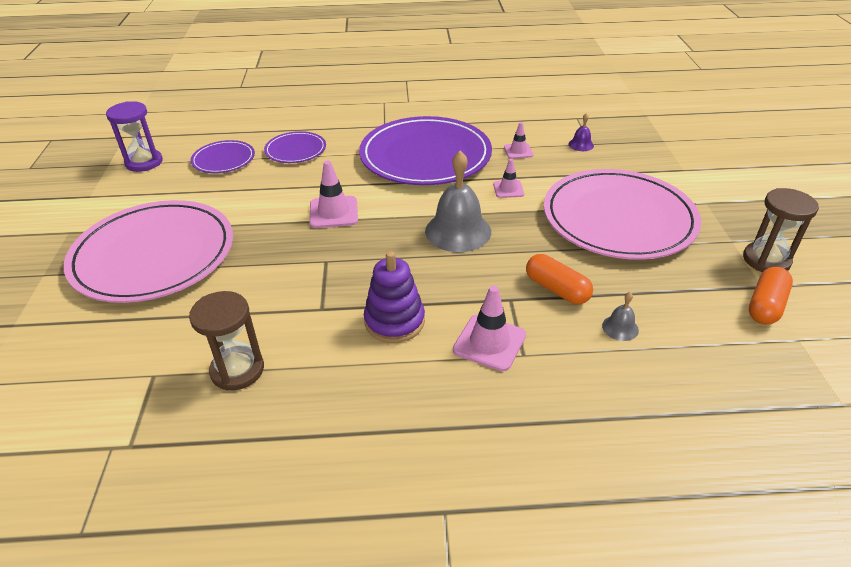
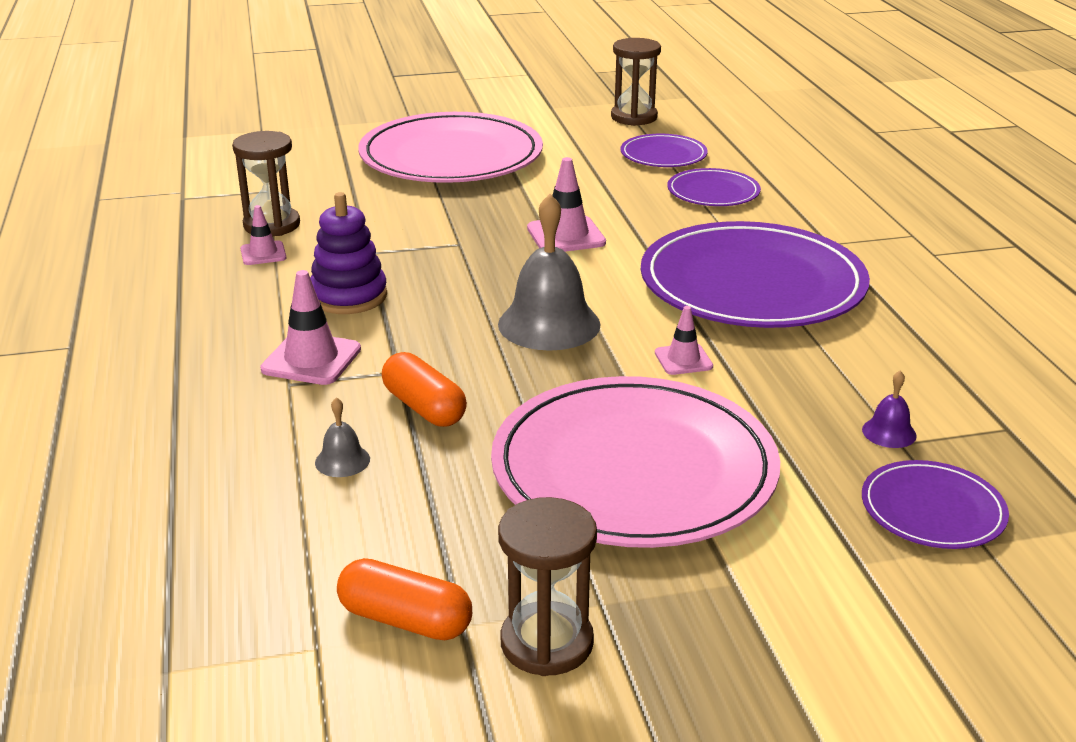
camera: 80 degrees right, 10 degrees down
purple hourglass [106,101,163,172] -> brown hourglass [611,38,661,126]
pink traffic cone [504,122,533,159] -> pink traffic cone moved to [241,205,287,265]
orange capsule [526,254,593,304] -> orange capsule turned 75 degrees counterclockwise [382,352,467,427]
none -> purple plate [862,460,1009,549]

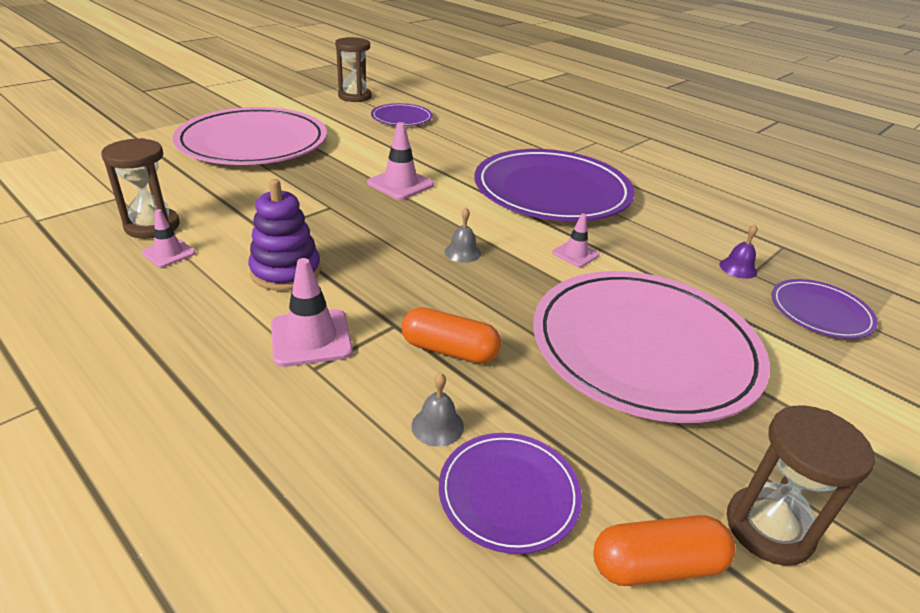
camera: 35 degrees left, 5 degrees up
grey bell [498,194,601,351] -> grey bell [445,208,481,263], size x0.45
purple plate [667,168,761,206] -> purple plate moved to [439,433,582,554]

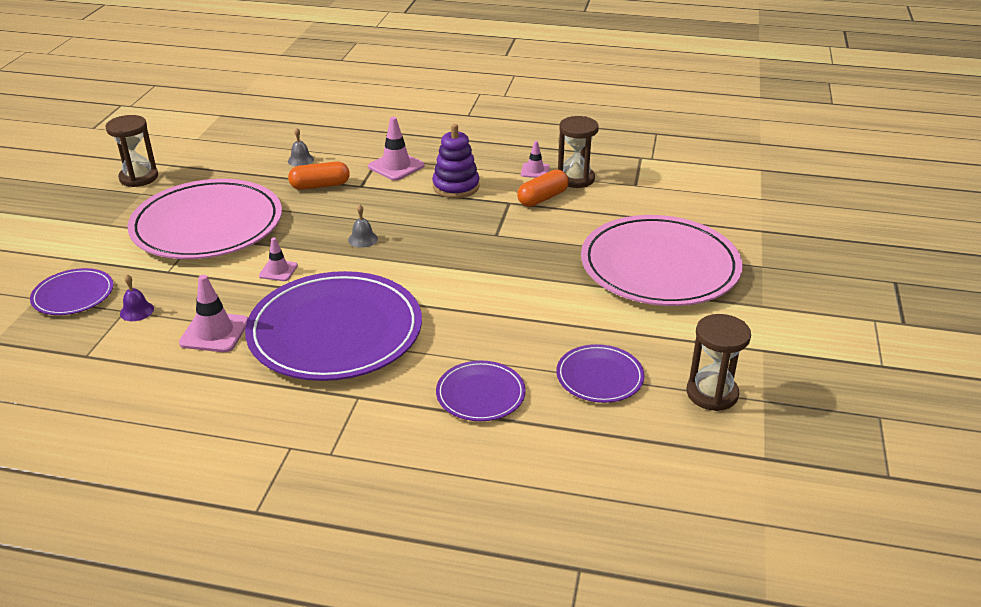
camera: 150 degrees right, 0 degrees up
pink traffic cone [367,122,434,200] -> pink traffic cone moved to [179,275,248,352]
purple plate [439,433,582,554] -> purple plate moved to [436,361,526,421]
orange capsule [593,515,736,586] -> orange capsule moved to [517,170,569,207]

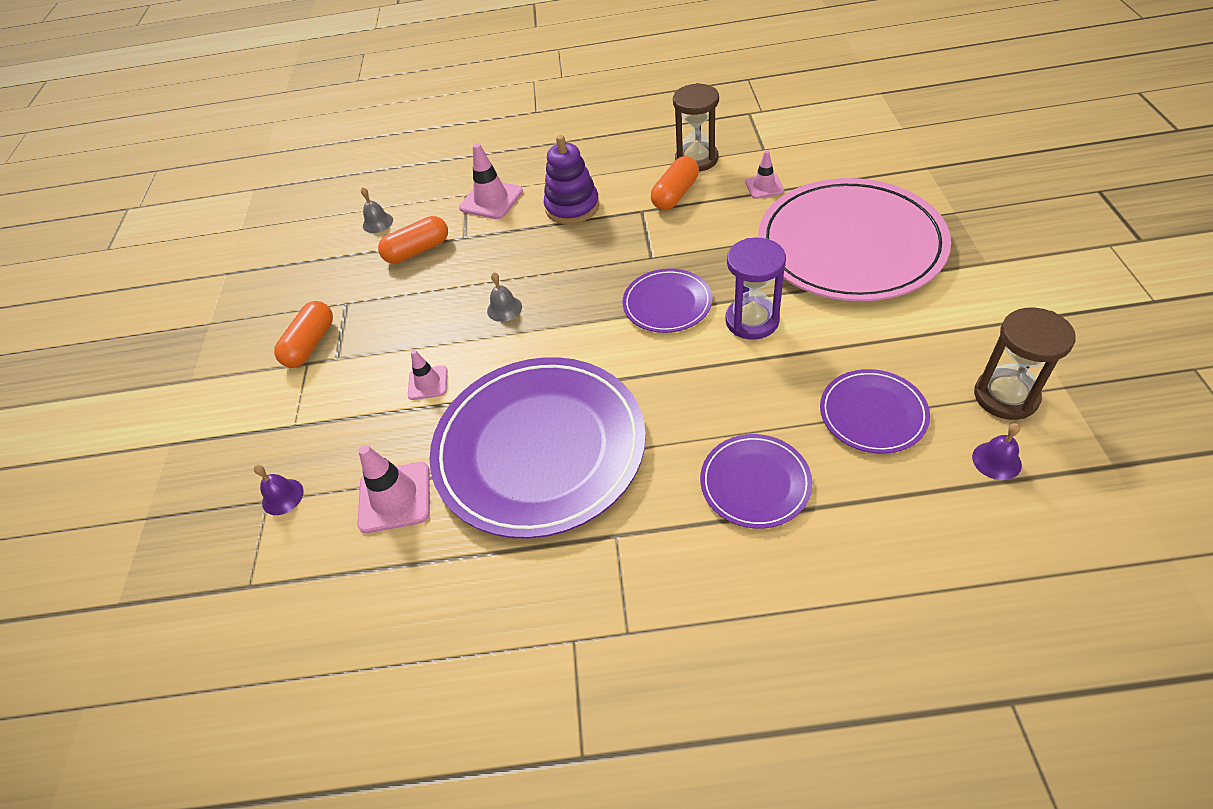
camera: 10 degrees left, 15 degrees up
purple plate [30,268,113,315] -> purple plate moved to [623,268,712,333]
brown hourglass [105,115,158,187] -> none
pink plate [128,179,282,259] -> orange capsule [274,301,333,368]
pink traffic cone [521,141,550,178] -> pink traffic cone moved to [745,150,784,199]
none -> purple hourglass [725,238,786,340]
none -> purple bell [972,423,1022,480]

